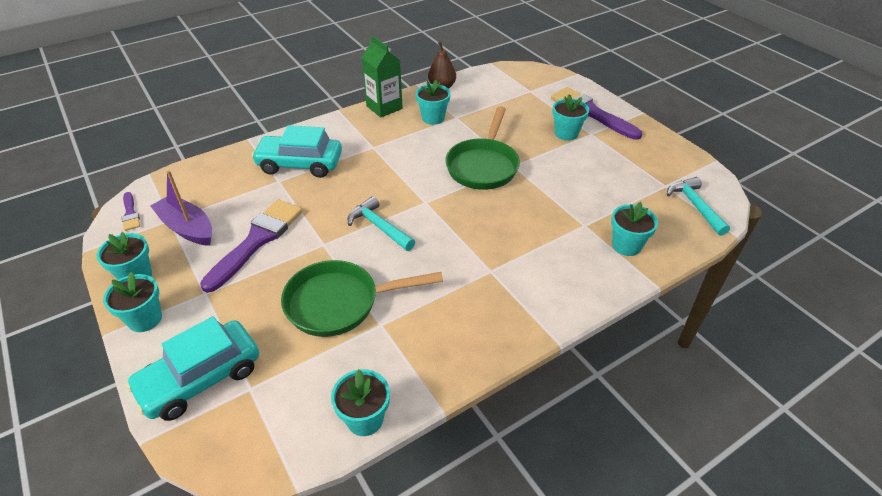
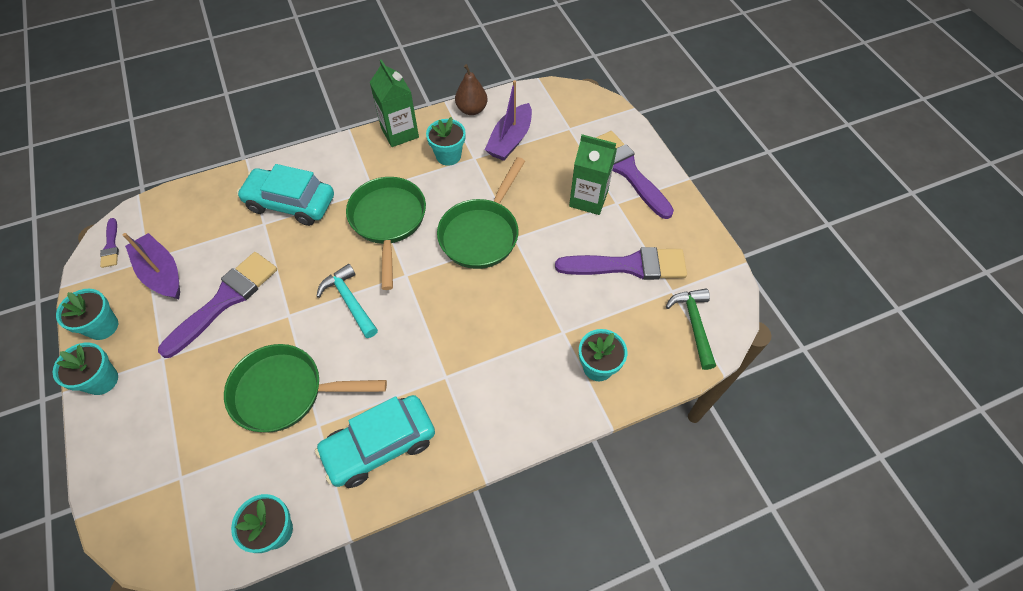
camera: 10 degrees right, 15 degrees up
turquoise car [125,316,259,421] -> turquoise car moved to [315,395,435,488]
turquoise flower pot [552,94,589,141] -> green carton [569,134,617,215]
turquoise hammer [667,177,730,236] -> green hammer [666,289,716,370]
none -> green pan [346,177,426,290]
none -> purple boat [485,80,532,161]
none -> purple brush [555,247,687,280]

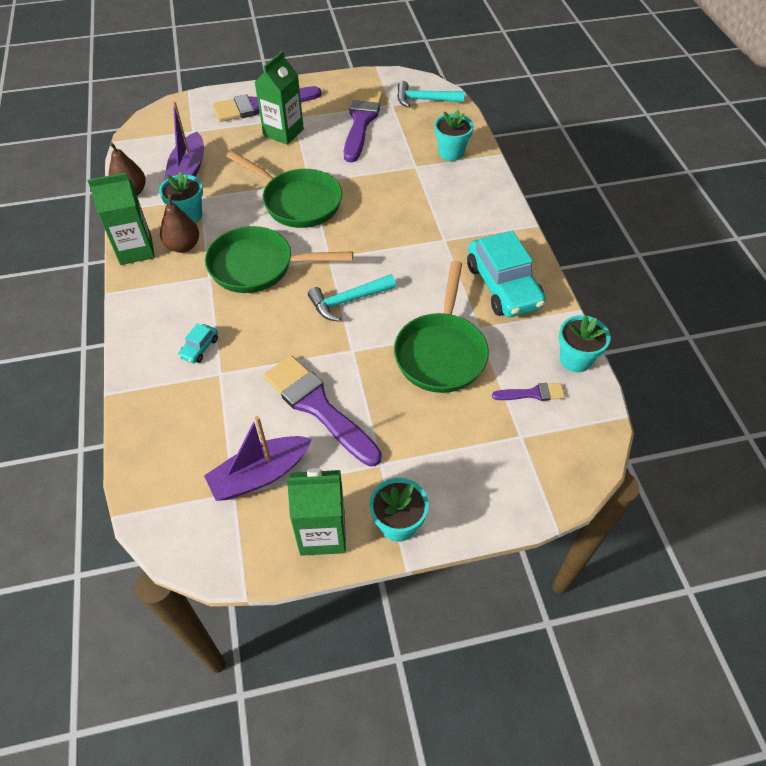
camera: 80 degrees left, 5 degrees down
turquoise flower pot [56,289,118,340] -> green carton [287,468,346,556]
purple brush [100,218,119,268] -> purple brush moved to [492,383,565,401]
turquoise car [237,164,334,226] -> turquoise car [178,324,218,363], size x0.43
purple boat [485,80,532,161] -> purple boat turned 60 degrees clockwise [164,101,204,181]
green hammer [666,289,716,370] -> turquoise hammer [397,81,464,108]
none -> brown pear [160,193,199,253]

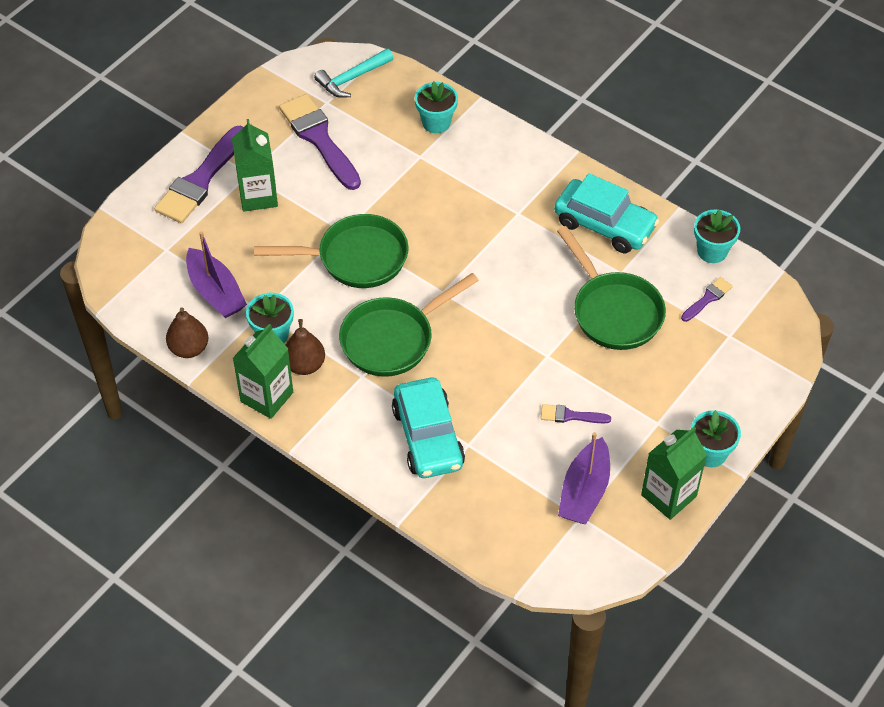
camera: 40 degrees left, 0 degrees up
turquoise car [178,324,218,363] -> turquoise car [392,378,465,478], size x2.34
purple brush [263,355,382,467] -> purple brush [541,404,611,423], size x0.47
turquoise hammer [308,274,396,322] -> none

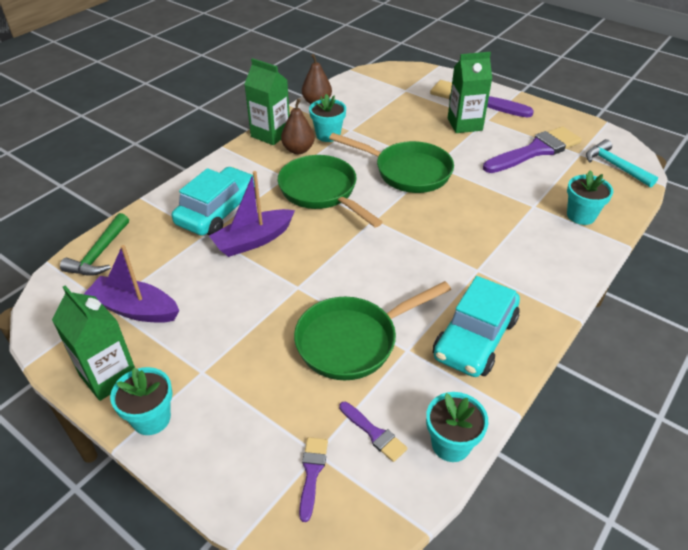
camera: 90 degrees right, 10 degrees down
purple boat [186,231,247,318] -> purple boat moved to [209,171,295,257]
green pan [254,214,409,288] -> green pan turned 60 degrees counterclockwise [329,133,454,193]
turquoise car [392,378,465,478] -> turquoise car turned 135 degrees clockwise [172,167,256,236]
purple brush [541,404,611,423] -> purple brush moved to [299,437,328,522]
none -> green hammer [60,213,129,276]

